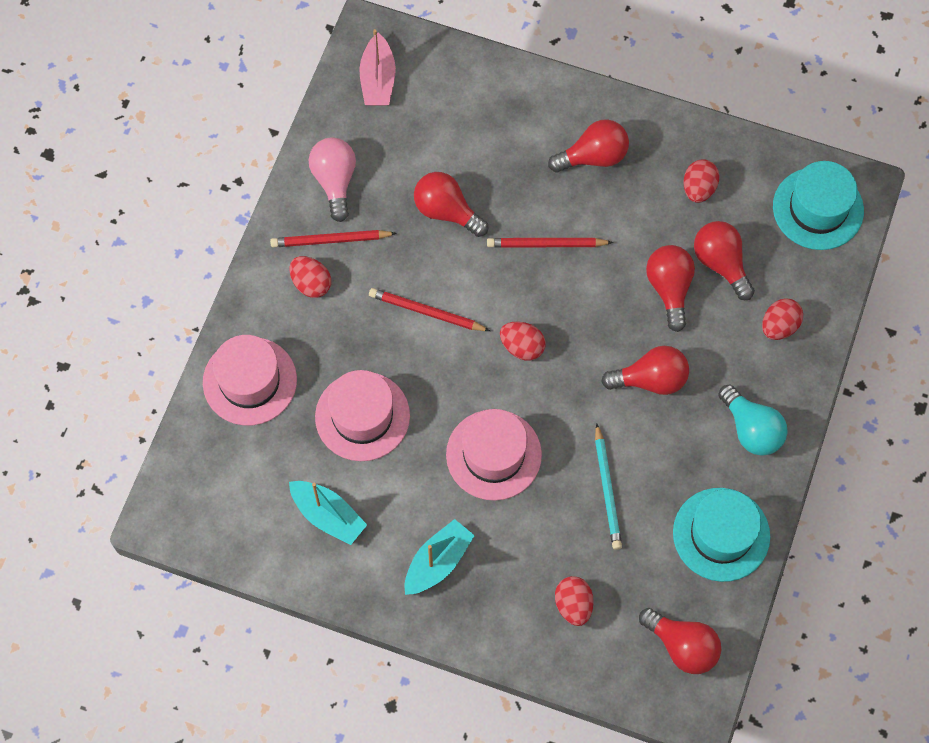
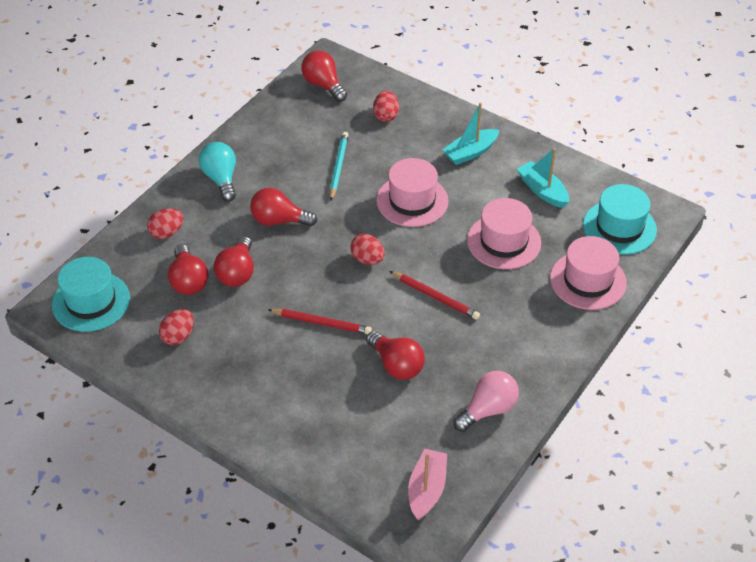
camera: 165 degrees left, 20 degrees down
red pencil [270,230,397,247] -> none
red egg [290,256,331,298] -> none
pink light bulb [309,137,356,222] -> pink light bulb turned 135 degrees counterclockwise [453,371,519,432]
red light bulb [548,119,629,173] -> none
turquoise hat [673,488,770,582] -> turquoise hat moved to [583,184,657,255]

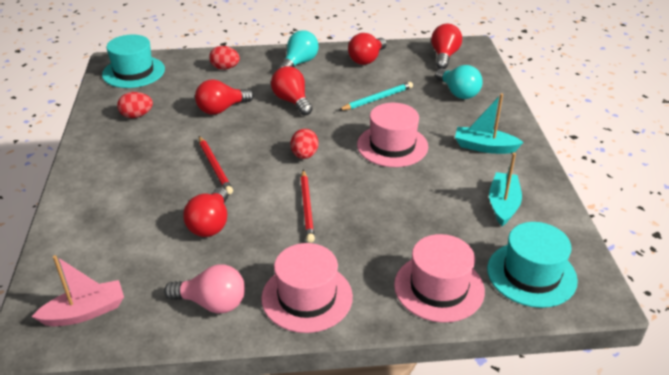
camera: 50 degrees right, 10 degrees down
red light bulb [168,244,208,295] -> red light bulb moved to [348,33,387,65]
red egg [373,90,399,122] -> turquoise light bulb [435,65,483,99]
pink hat [467,198,541,269] -> pink hat moved to [261,243,353,333]

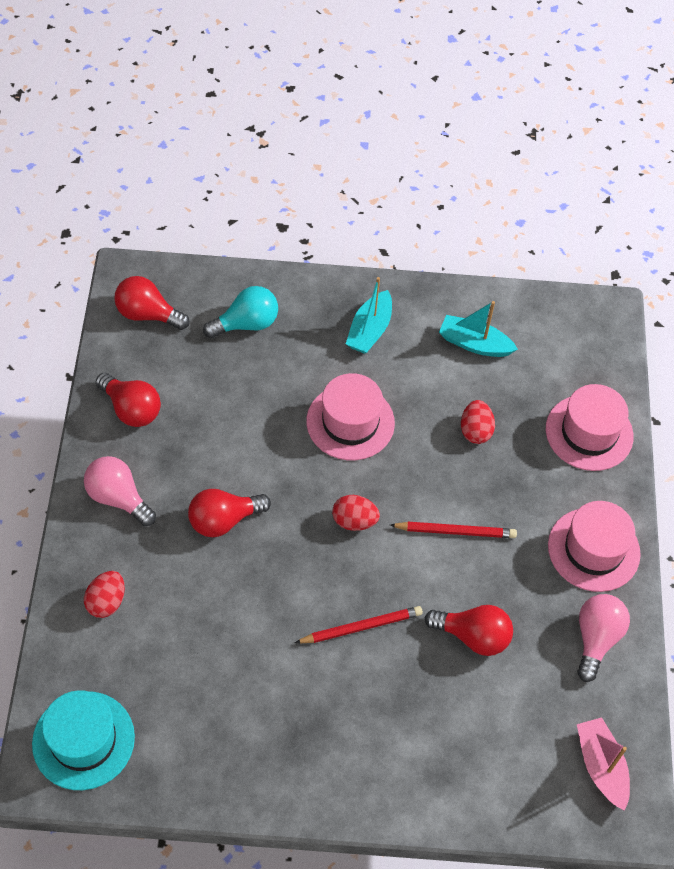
camera: 85 degrees left, 20 degrees up
red egg [117,92,153,118] -> red egg moved to [461,400,495,444]
red light bulb [195,79,254,115] -> none
turquoise light bulb [278,30,319,69] -> pink light bulb [84,456,156,526]
turquoise pencil [339,82,413,110] -> none
turquoise hat [487,222,578,308] -> none

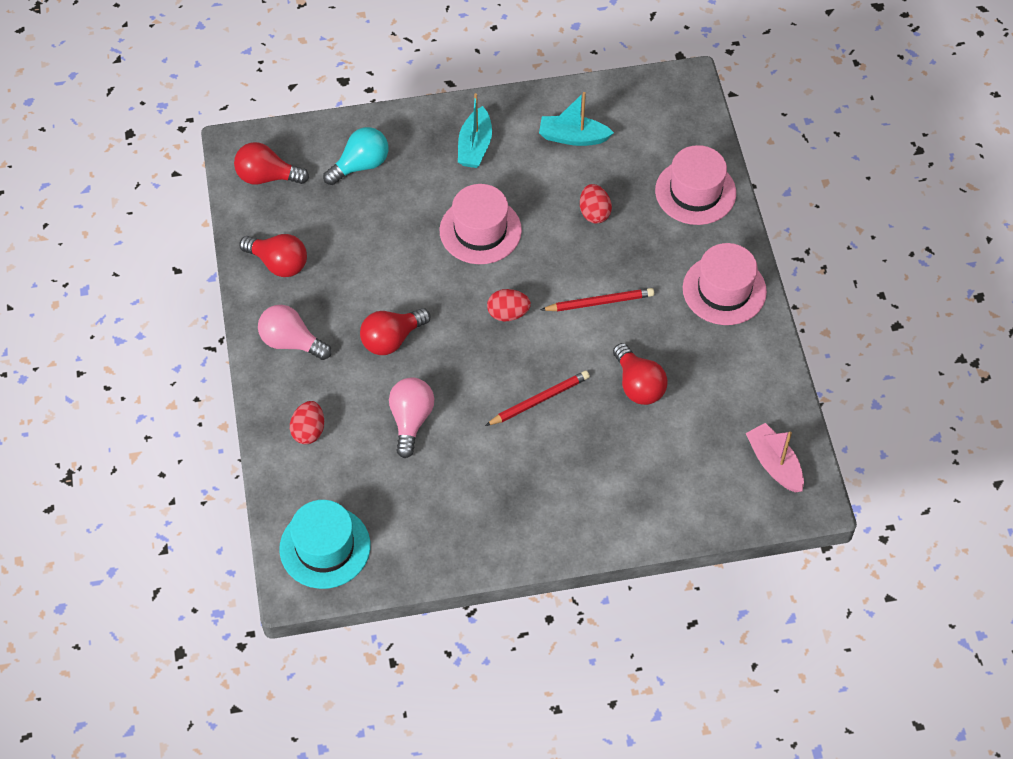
camera: 10 degrees left, 0 degrees up
red light bulb [425,605,513,656] -> red light bulb turned 60 degrees clockwise [613,343,668,405]
pink light bulb [577,594,630,682] -> pink light bulb moved to [389,377,434,458]

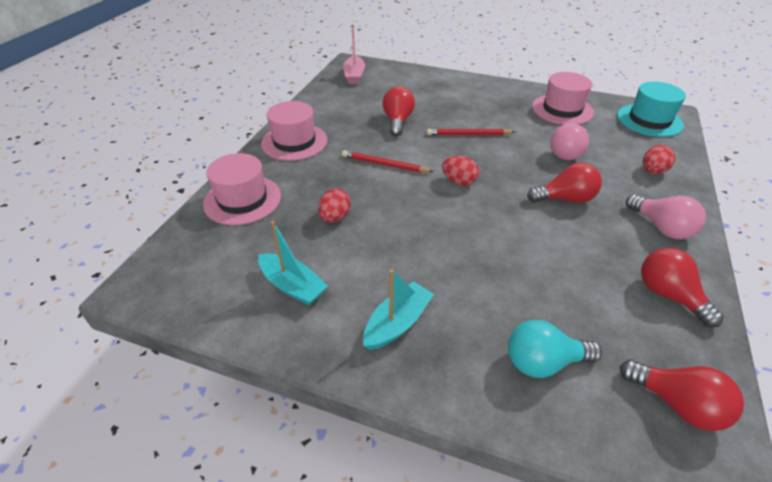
camera: 150 degrees left, 15 degrees down
pink hat [439,184,522,264] -> pink hat moved to [532,72,594,125]

